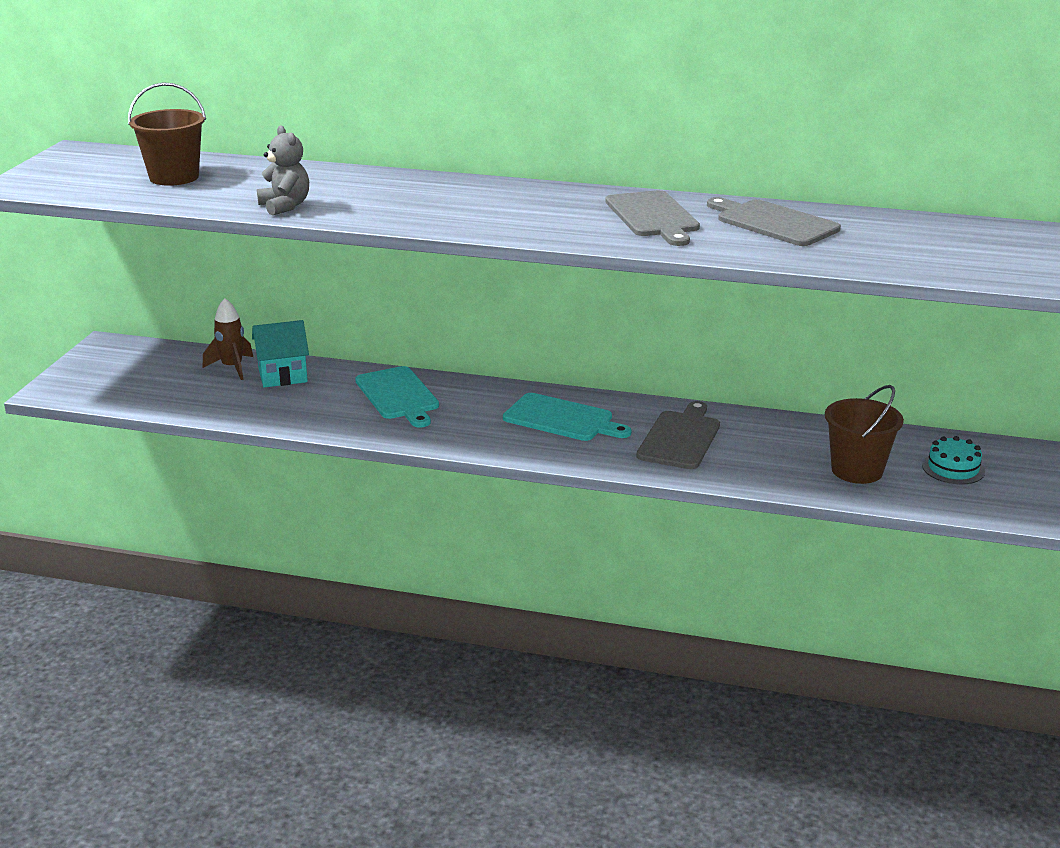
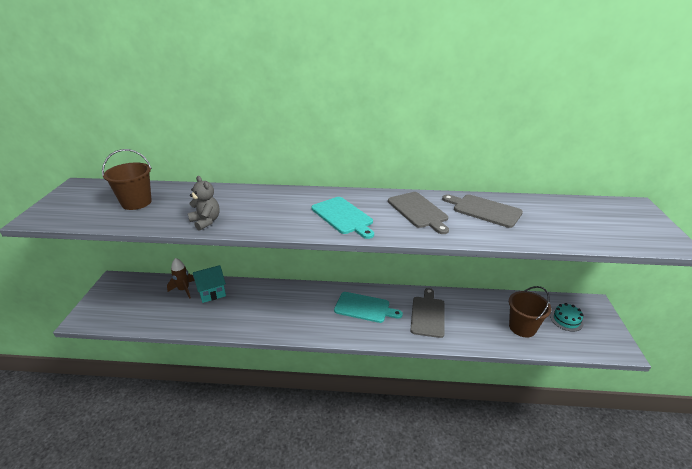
camera: 10 degrees left, 5 degrees up
turquoise cutting board [355,366,439,428] -> turquoise cutting board moved to [311,197,374,239]

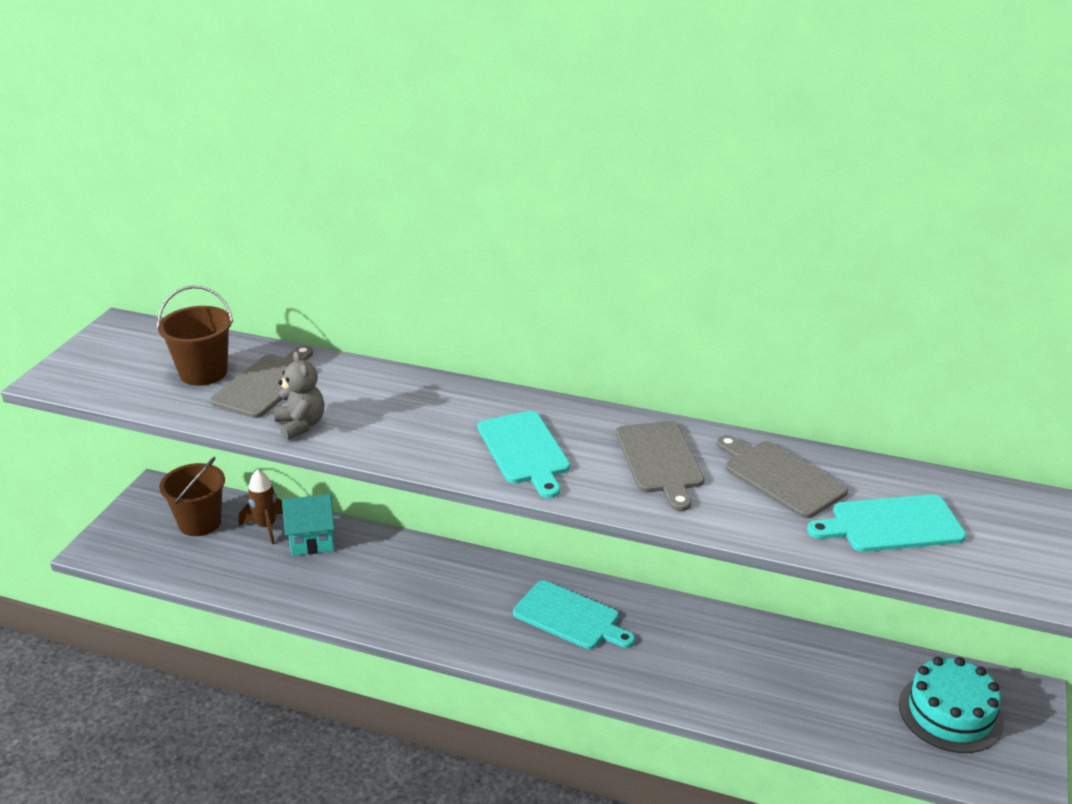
camera: 15 degrees right, 0 degrees up
grey cutting board [410,288,445,338] -> grey cutting board moved to [210,345,313,418]
brown bucket [509,286,551,337] -> brown bucket moved to [159,457,225,536]
turquoise cake [550,303,584,332] -> turquoise cake [899,657,1004,753], size x1.67
none -> turquoise cutting board [807,494,966,552]

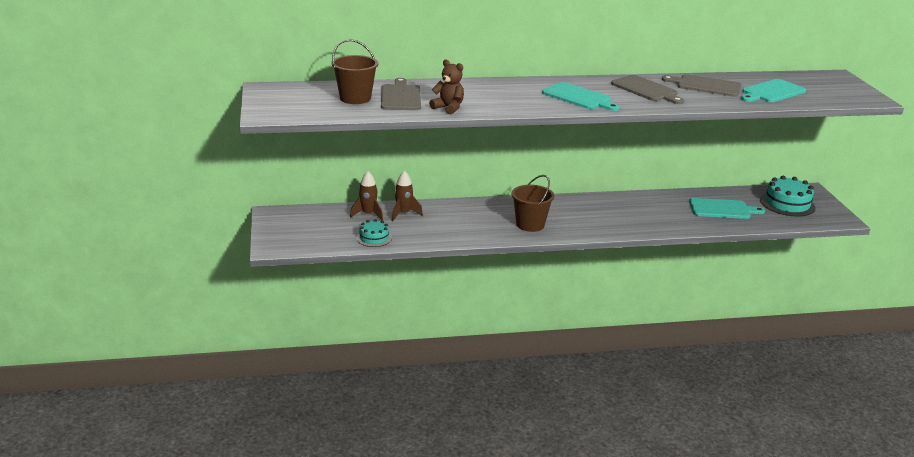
camera: 30 degrees left, 5 degrees down
brown bucket [159,457,225,536] -> brown bucket moved to [511,175,554,232]
grey teddy bear [274,351,325,440] -> brown teddy bear [429,59,464,114]
turquoise house [282,494,335,556] -> brown rocket [392,171,423,221]
turquoise cutting board [513,580,635,649] -> turquoise cutting board moved to [689,198,765,219]
none -> turquoise cake [356,219,392,247]

